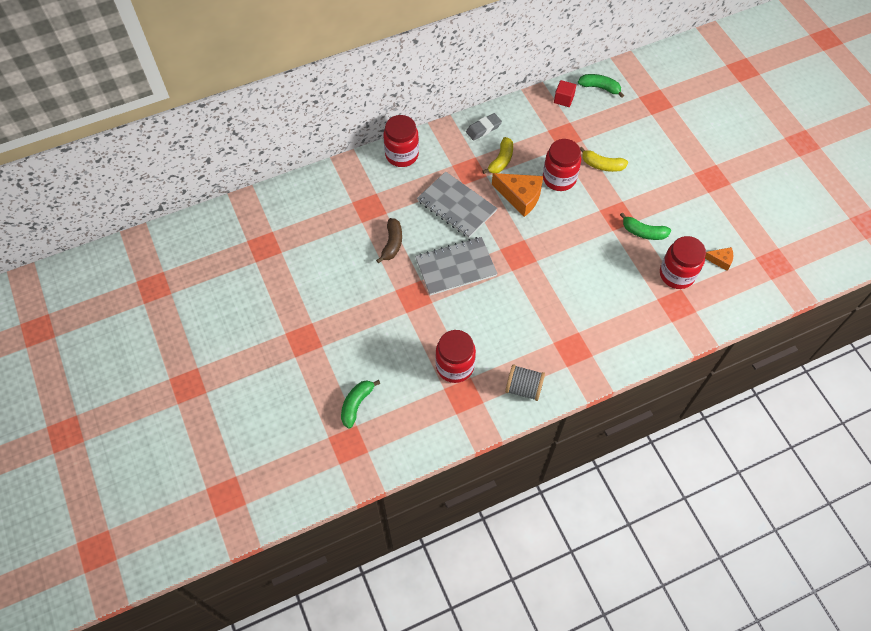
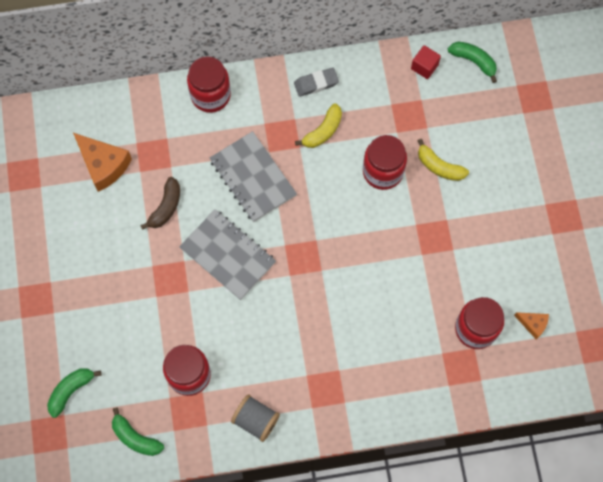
camera: 15 degrees right, 10 degrees up
grey notebook [415,237,498,296] -> grey notebook turned 45 degrees clockwise [179,209,276,300]
orange cheese [492,173,543,217] -> orange cheese moved to [73,133,132,192]
green banana [620,212,671,240] -> green banana moved to [112,407,164,456]

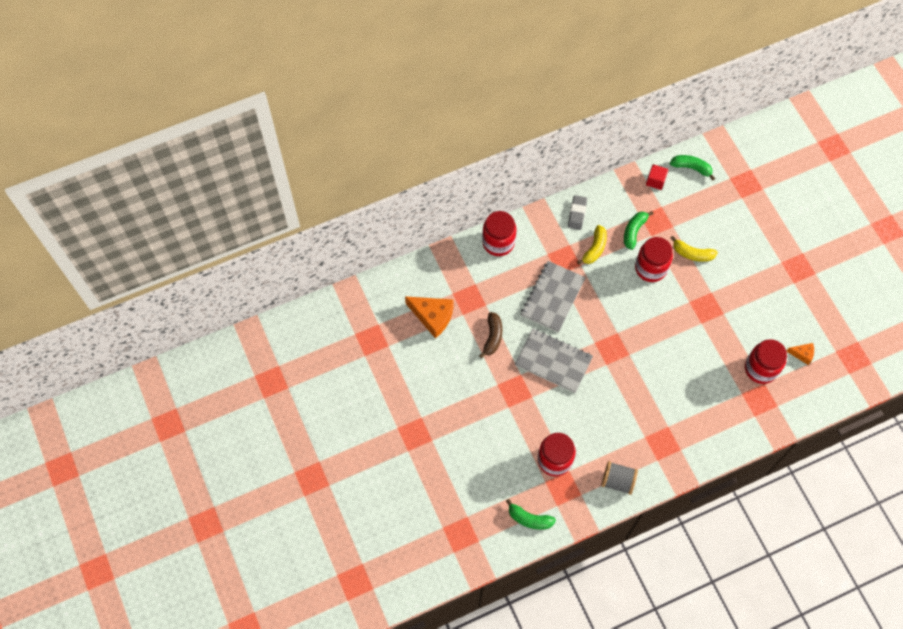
camera: 15 degrees left, 5 degrees down
green banana [47,368,101,418] -> green banana moved to [624,211,653,250]
grey notebook [210,131,297,222] -> grey notebook turned 75 degrees clockwise [521,261,586,333]
grey eraser [294,68,339,97] -> grey eraser turned 45 degrees counterclockwise [568,195,587,230]

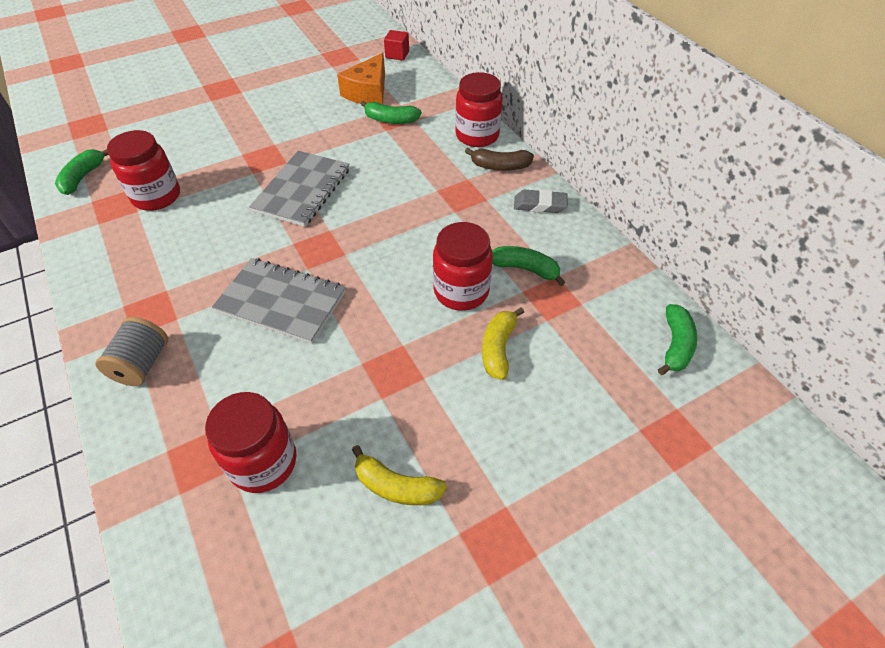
camera: 85 degrees right, 15 degrees down
brown banana [479,312,502,358] -> brown banana moved to [465,148,534,171]
grey notebook [521,261,586,333] -> grey notebook moved to [212,258,346,344]
yellow banana [577,225,607,265] -> yellow banana moved to [352,445,447,505]
grey spool [602,461,638,495] -> grey spool moved to [95,317,168,386]
red cube [646,164,668,190] -> red cube moved to [384,30,409,61]
orange cheese [786,343,814,365] -> none
none -> green banana [361,100,422,124]

